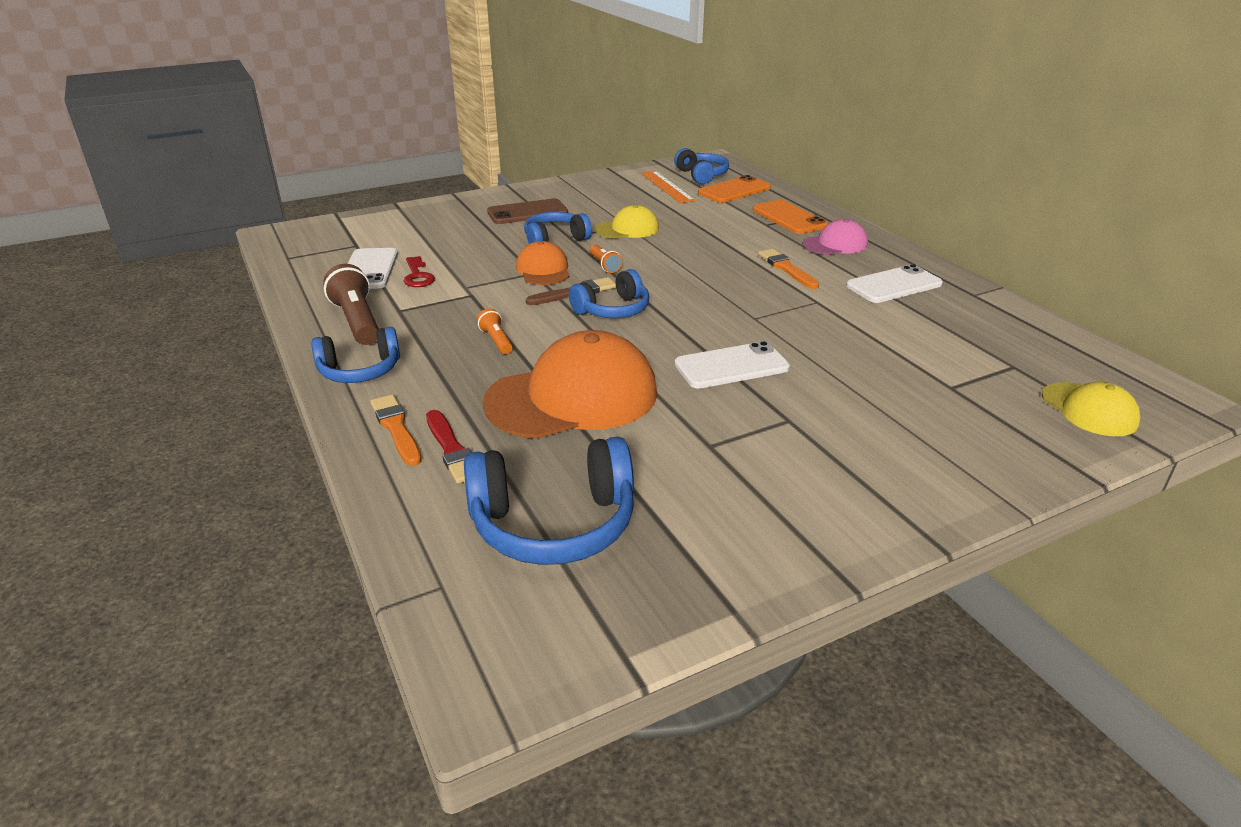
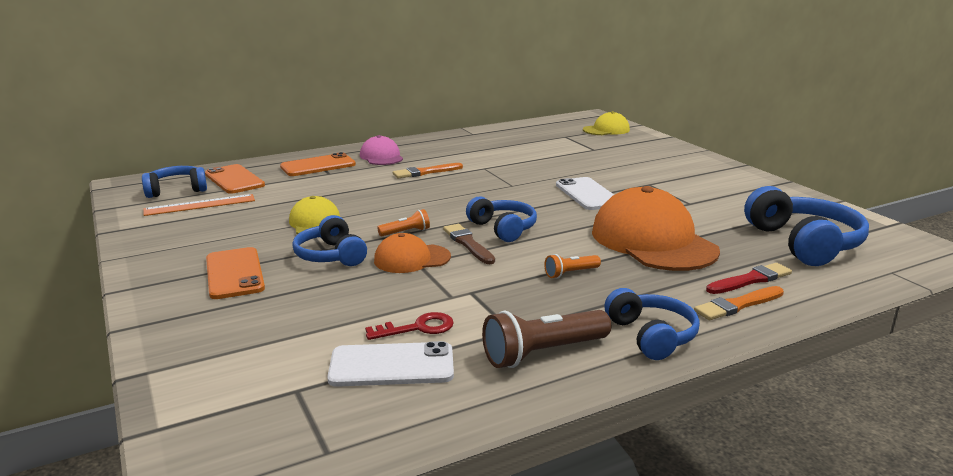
camera: 90 degrees left, 10 degrees down
brown phone [487,198,568,224] -> orange phone [206,247,265,299]
white phone [846,264,943,303] -> none

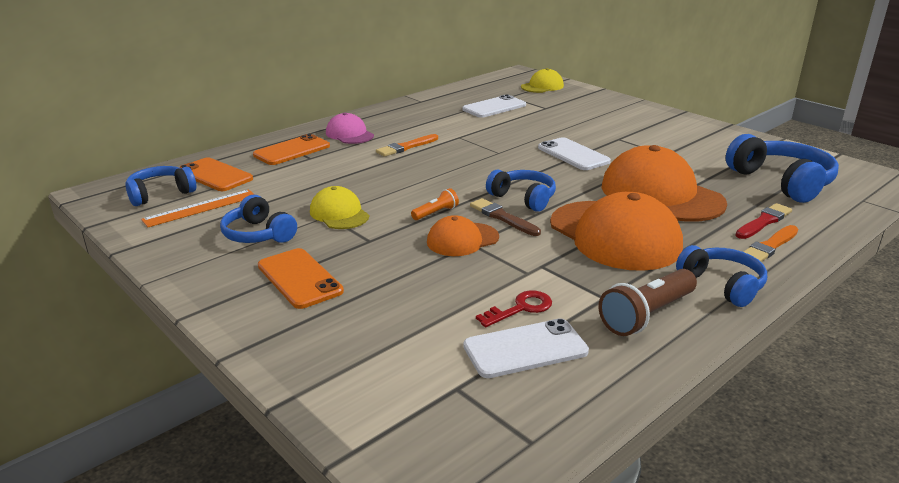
camera: 15 degrees left, 5 degrees up
blue headphones [292,215,367,266] -> blue headphones moved to [220,195,297,243]
orange flashlight [544,254,601,278] -> orange cap [550,192,683,271]
none -> white phone [462,94,526,118]

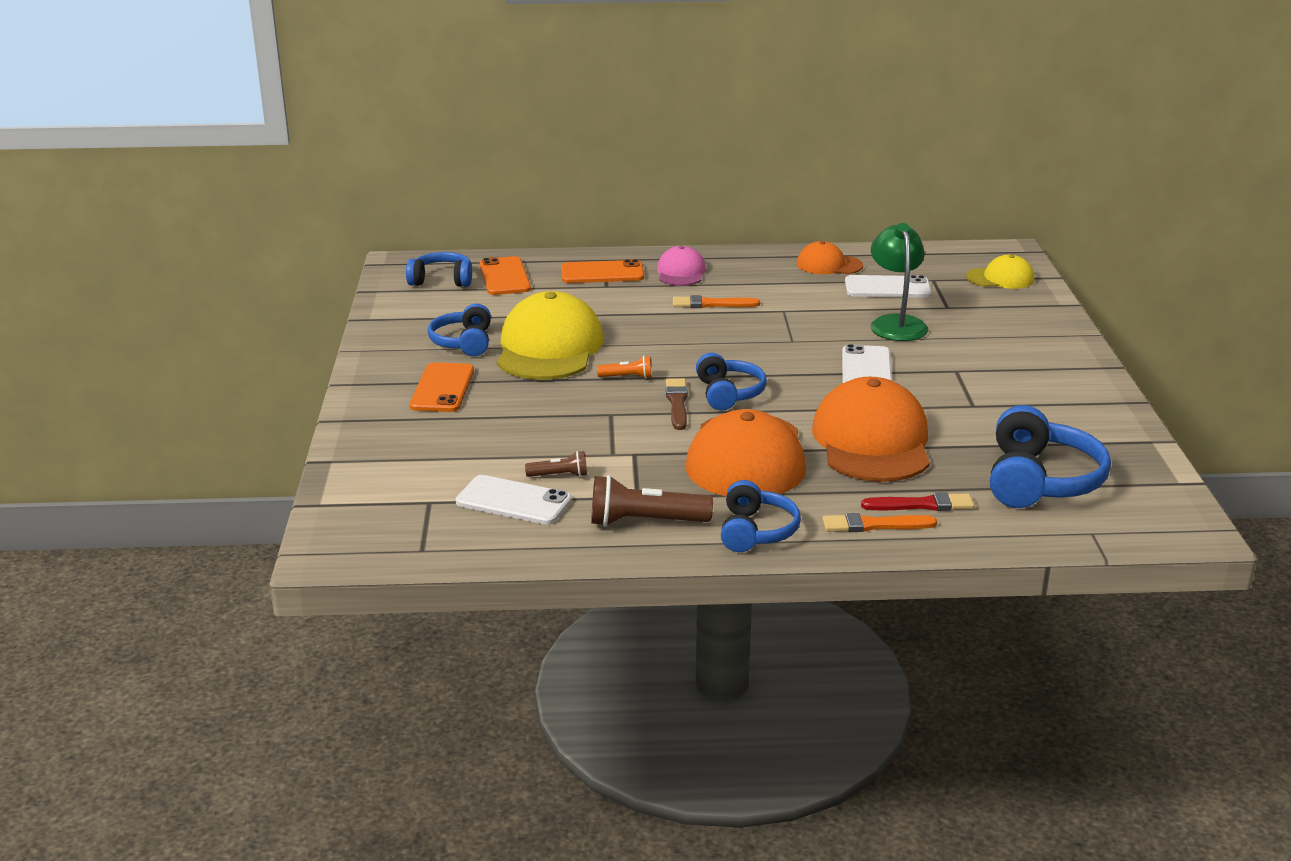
camera: 40 degrees right, 0 degrees up
orange ruler [141,189,255,227] -> none
yellow cap [310,186,369,229] -> yellow cap [497,291,604,380], size x1.91
orange cap [427,215,499,256] -> orange cap moved to [797,241,863,274]
red key [476,290,552,327] -> brown flashlight [525,451,587,477]
none -> green lamp [870,223,928,341]

